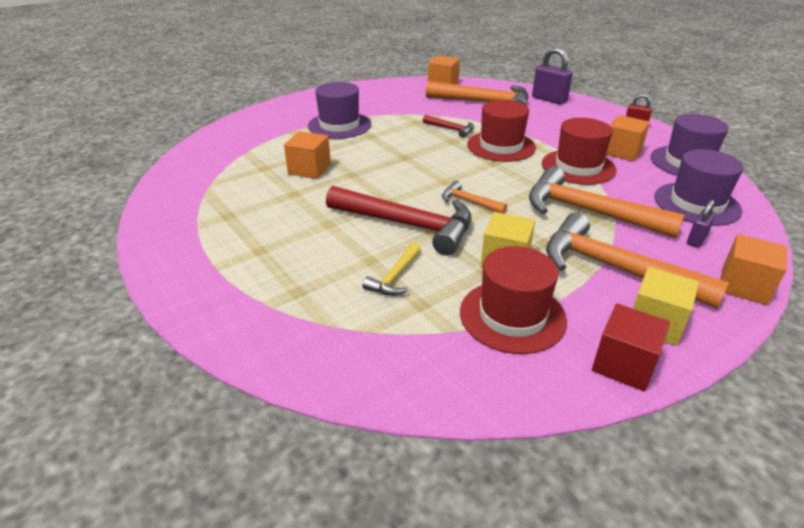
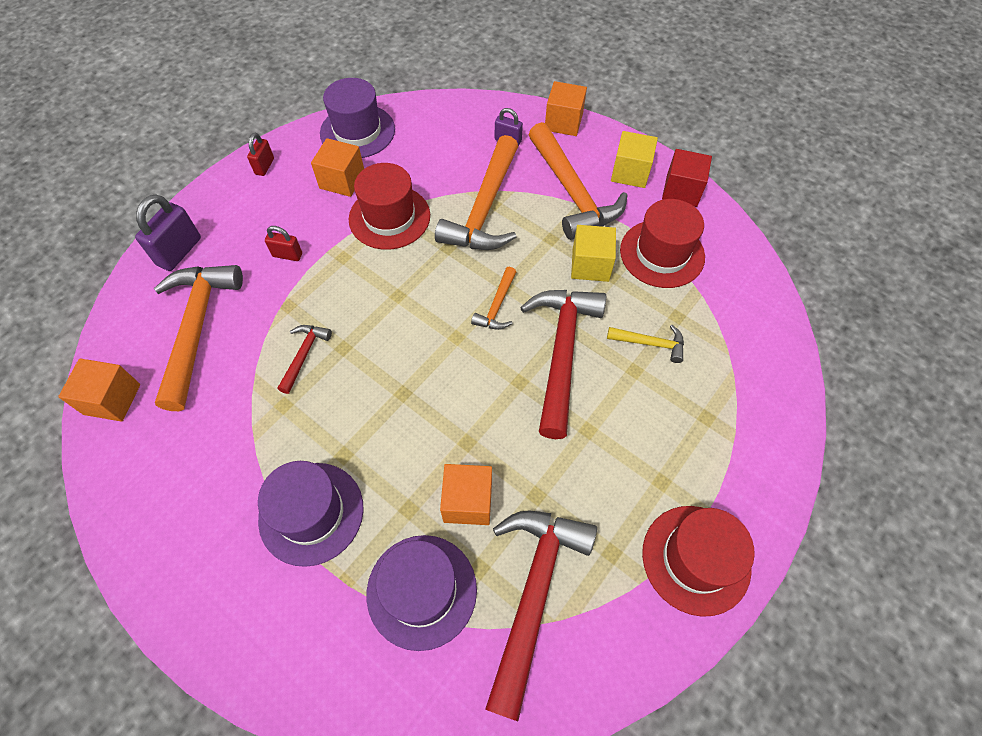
camera: 105 degrees left, 25 degrees up
red hat [467,100,536,162] -> red hat moved to [642,506,755,617]
orange hammer [546,212,729,309] -> orange hammer turned 45 degrees counterclockwise [528,122,628,240]
purple hat [654,149,743,226] -> purple hat moved to [367,535,477,651]
none -> red padlock [265,226,302,261]
none -> red hammer [485,511,597,721]

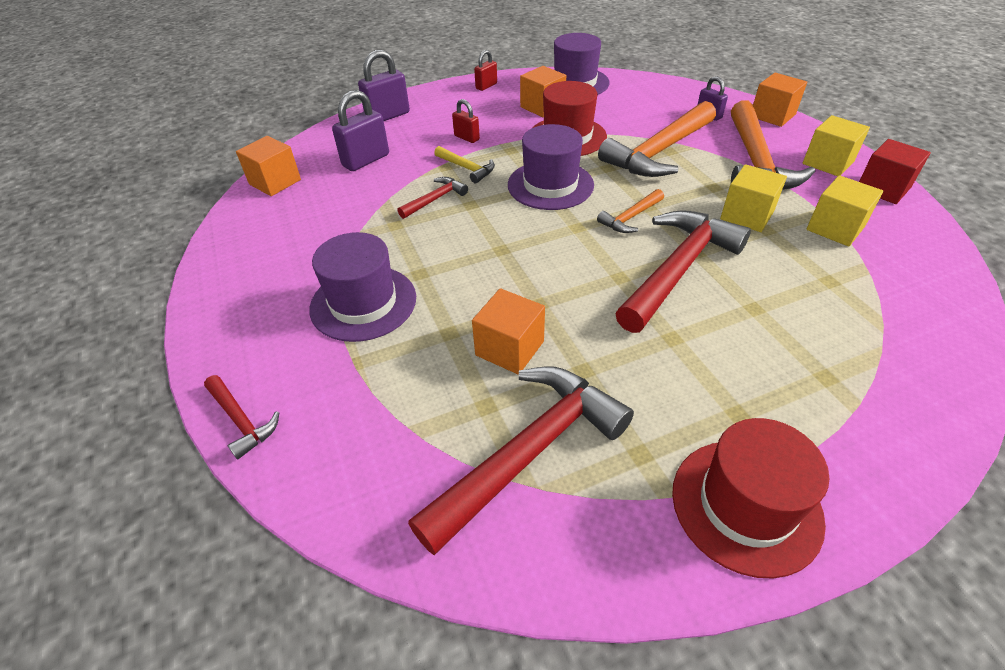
camera: 30 degrees right, 15 degrees down
orange hammer [154,265,243,411] -> purple padlock [332,90,389,171]
purple hat [367,535,477,651] -> purple hat moved to [508,124,594,210]
yellow hammer [607,325,684,363] -> yellow hammer moved to [434,146,495,183]
red hat [620,199,705,288] -> yellow cube [806,175,883,246]
none -> red hammer [204,375,279,460]

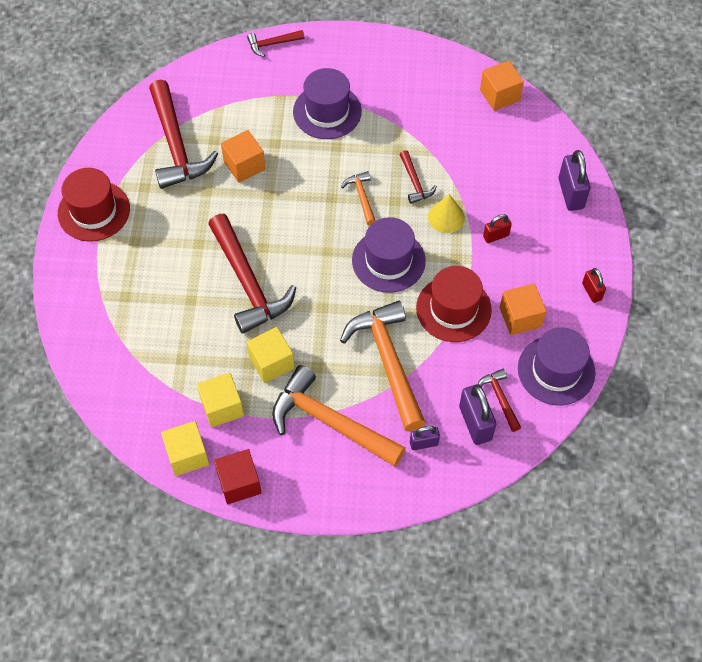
camera: 115 degrees right, 15 degrees up
purple padlock [332,90,389,171] -> purple padlock moved to [459,384,496,445]
yellow hammer [434,146,495,183] -> yellow cone [428,194,465,233]
orange hammer [597,189,664,233] -> orange hammer moved to [341,171,376,225]
orange cube [753,73,807,127] -> none
yellow cube [802,115,870,176] -> yellow cube moved to [161,421,209,476]
none -> red hammer [478,369,521,432]

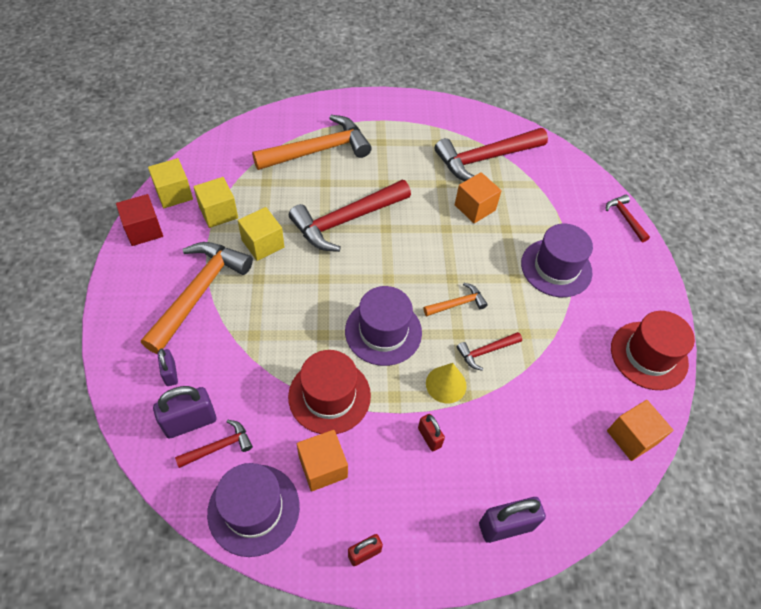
camera: 80 degrees right, 5 degrees down
red hat [58,168,130,242] -> red hat moved to [611,311,695,390]
orange hammer [340,301,426,431] -> orange hammer moved to [252,115,372,170]

